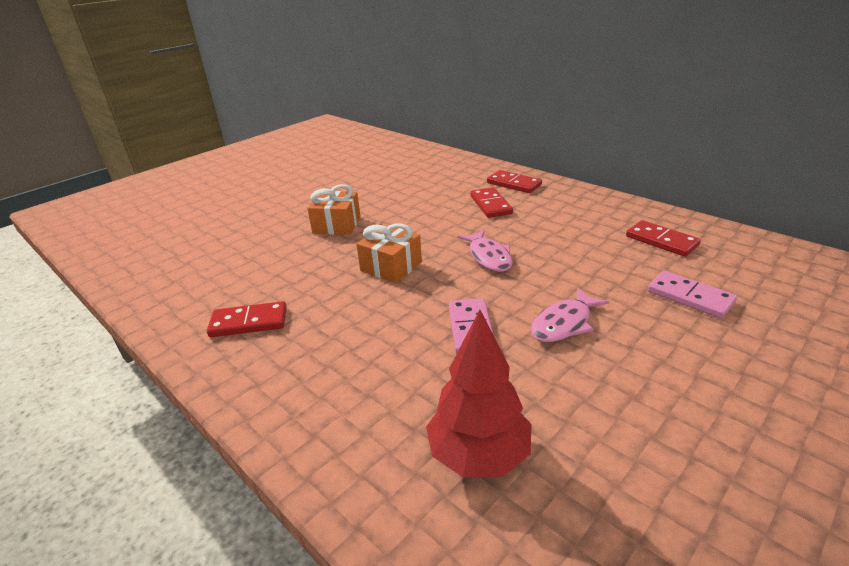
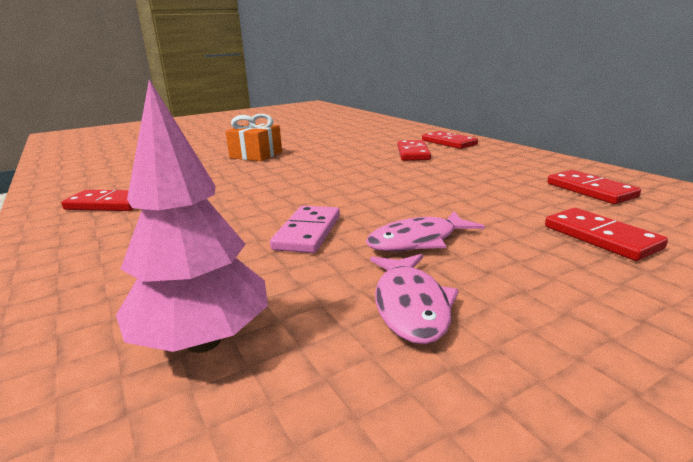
camera: 15 degrees right, 10 degrees down
orange gift [356,223,422,283] -> none
red tree [426,310,531,477] -> pink tree [116,79,268,353]
pink fish [457,230,513,272] -> pink fish moved to [370,254,459,344]
pink domino [648,270,737,319] -> red domino [545,208,668,261]

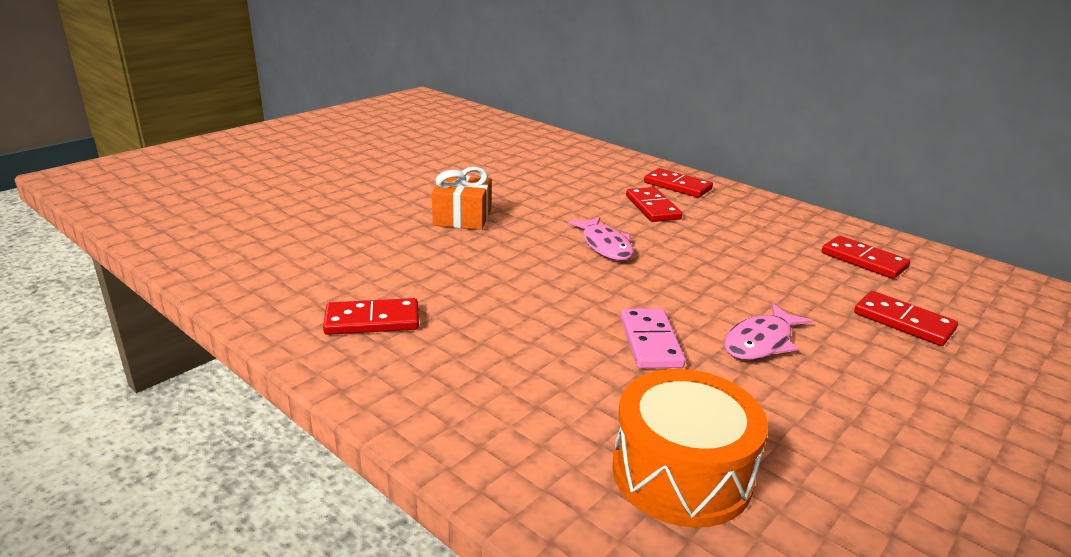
camera: 20 degrees left, 5 degrees up
pink tree [116,79,268,353] -> orange drum [613,369,768,528]
pink fish [370,254,459,344] -> pink fish moved to [568,217,634,260]

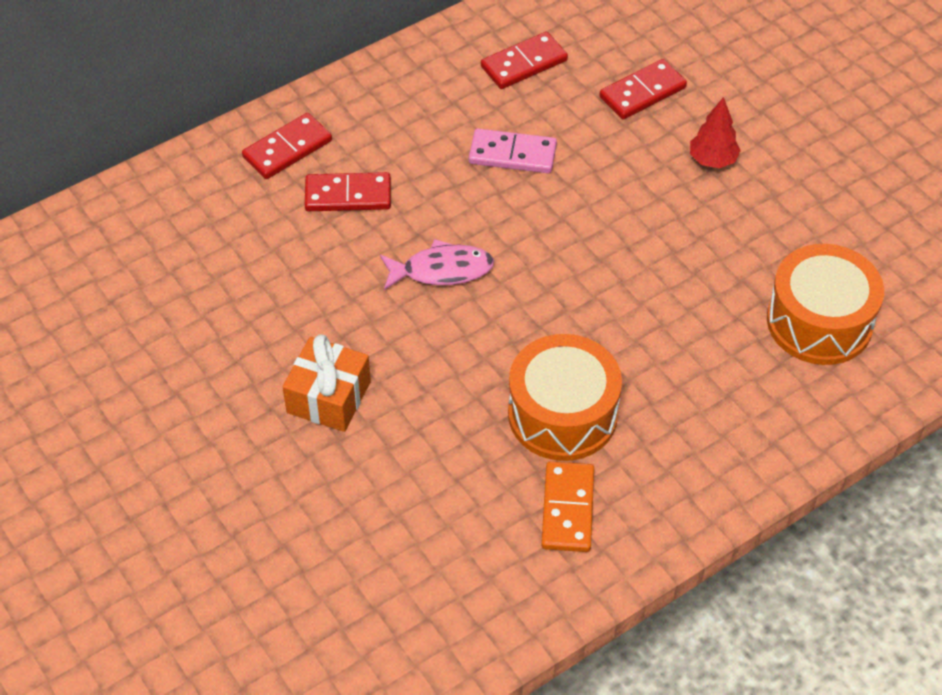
camera: 75 degrees left, 25 degrees up
red domino [323,298,419,335] -> orange domino [541,461,594,552]
pink domino [620,308,686,369] -> pink domino moved to [469,129,557,173]
pink fish [724,304,812,360] -> none
none -> orange drum [508,334,622,461]
none -> red tree [690,97,741,168]

